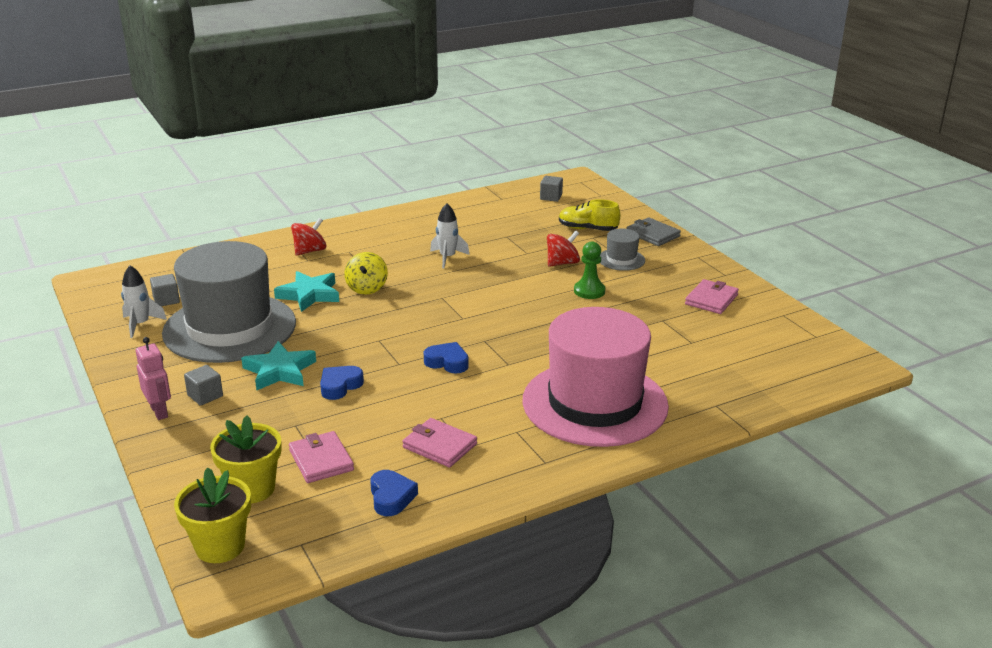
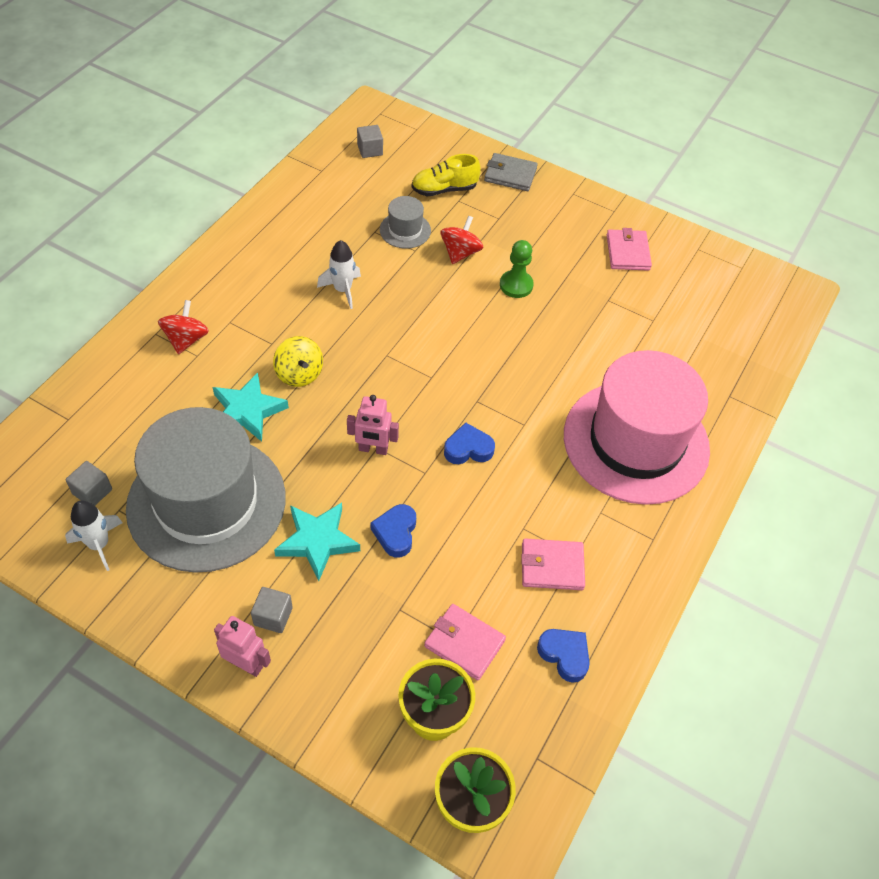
camera: 35 degrees left, 25 degrees up
grey hat [600,229,645,271] -> grey hat moved to [380,196,431,249]
none -> pink robot [347,395,399,455]

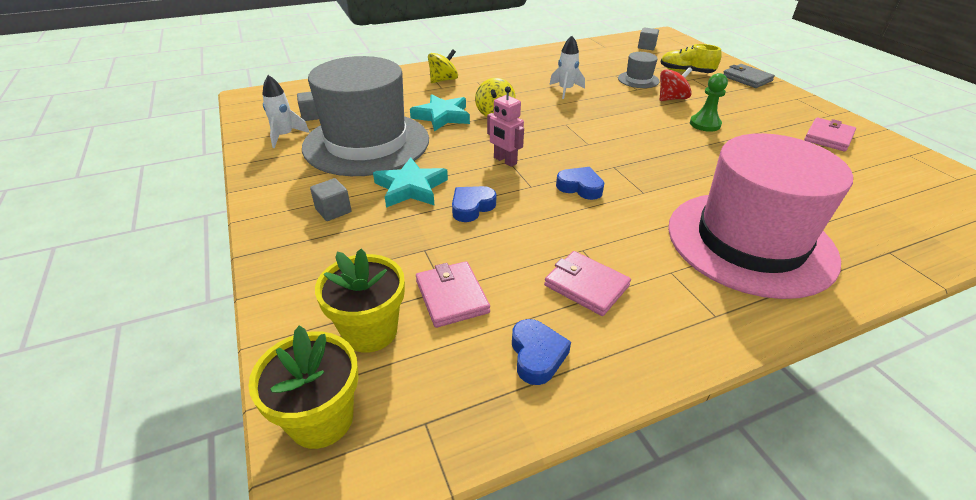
camera: 40 degrees right, 15 degrees down
red spinning top [158,300,209,354] -> yellow spinning top [428,49,458,83]
pink robot [214,616,271,677] -> none

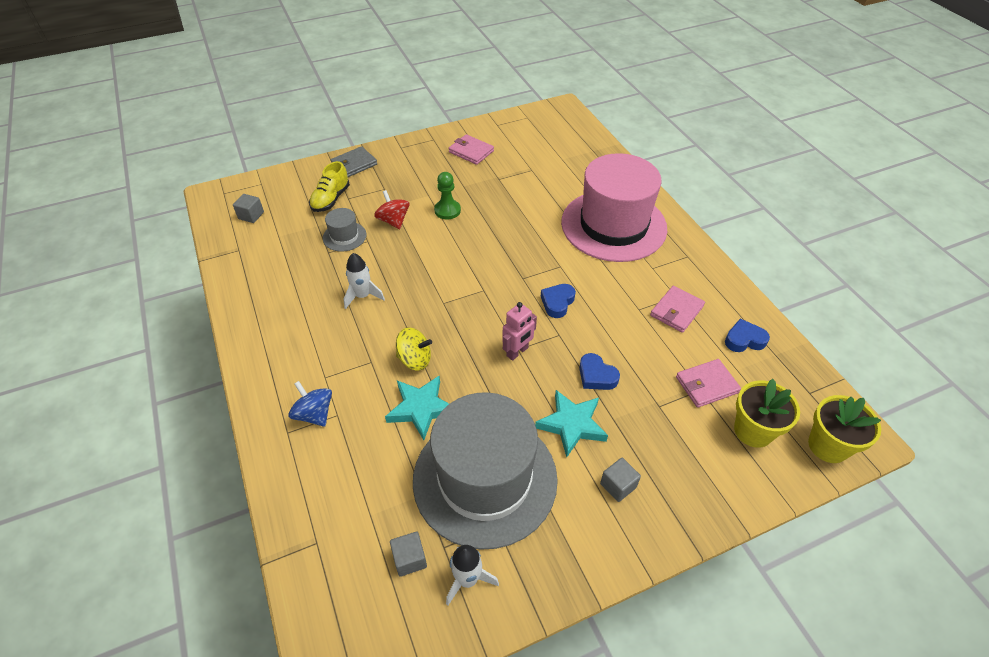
camera: 90 degrees left, 10 degrees up
yellow spinning top [428,49,458,83] -> blue spinning top [288,381,332,427]

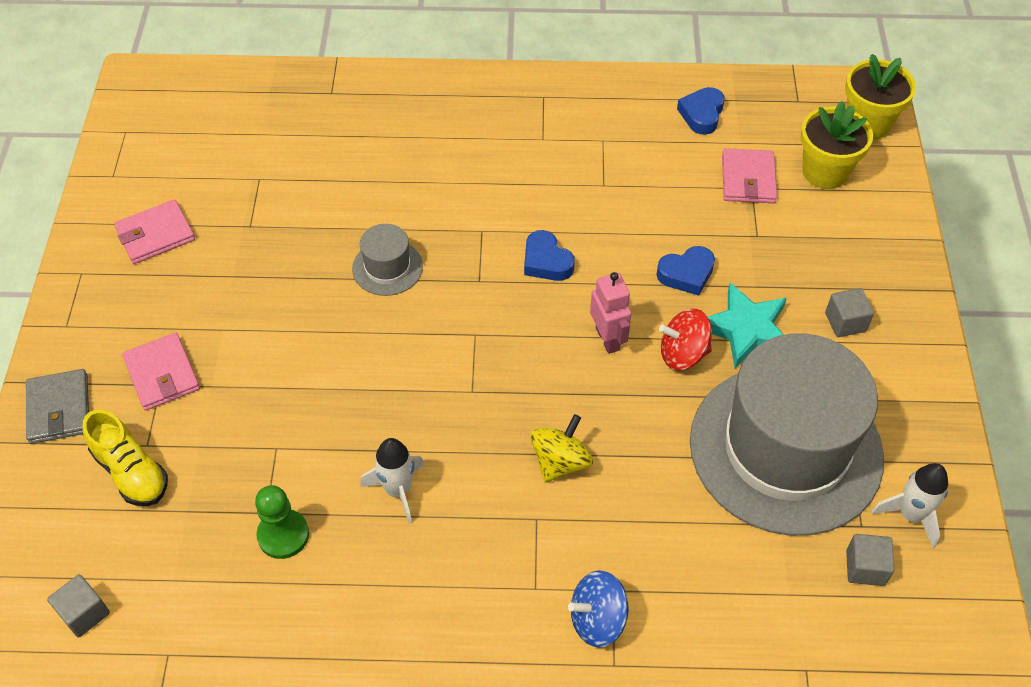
camera: 65 degrees left, 5 degrees up
grey hat [323,208,366,252] -> grey hat moved to [352,224,423,296]
red spinning top [374,190,409,229] -> red spinning top moved to [659,309,712,370]
turquoise star [385,376,449,440] -> none
green pawn [434,172,461,219] -> green pawn moved to [255,485,309,559]
pink hat [561,153,667,262] -> none
pink wallet [650,286,705,333] -> pink wallet moved to [122,333,200,411]

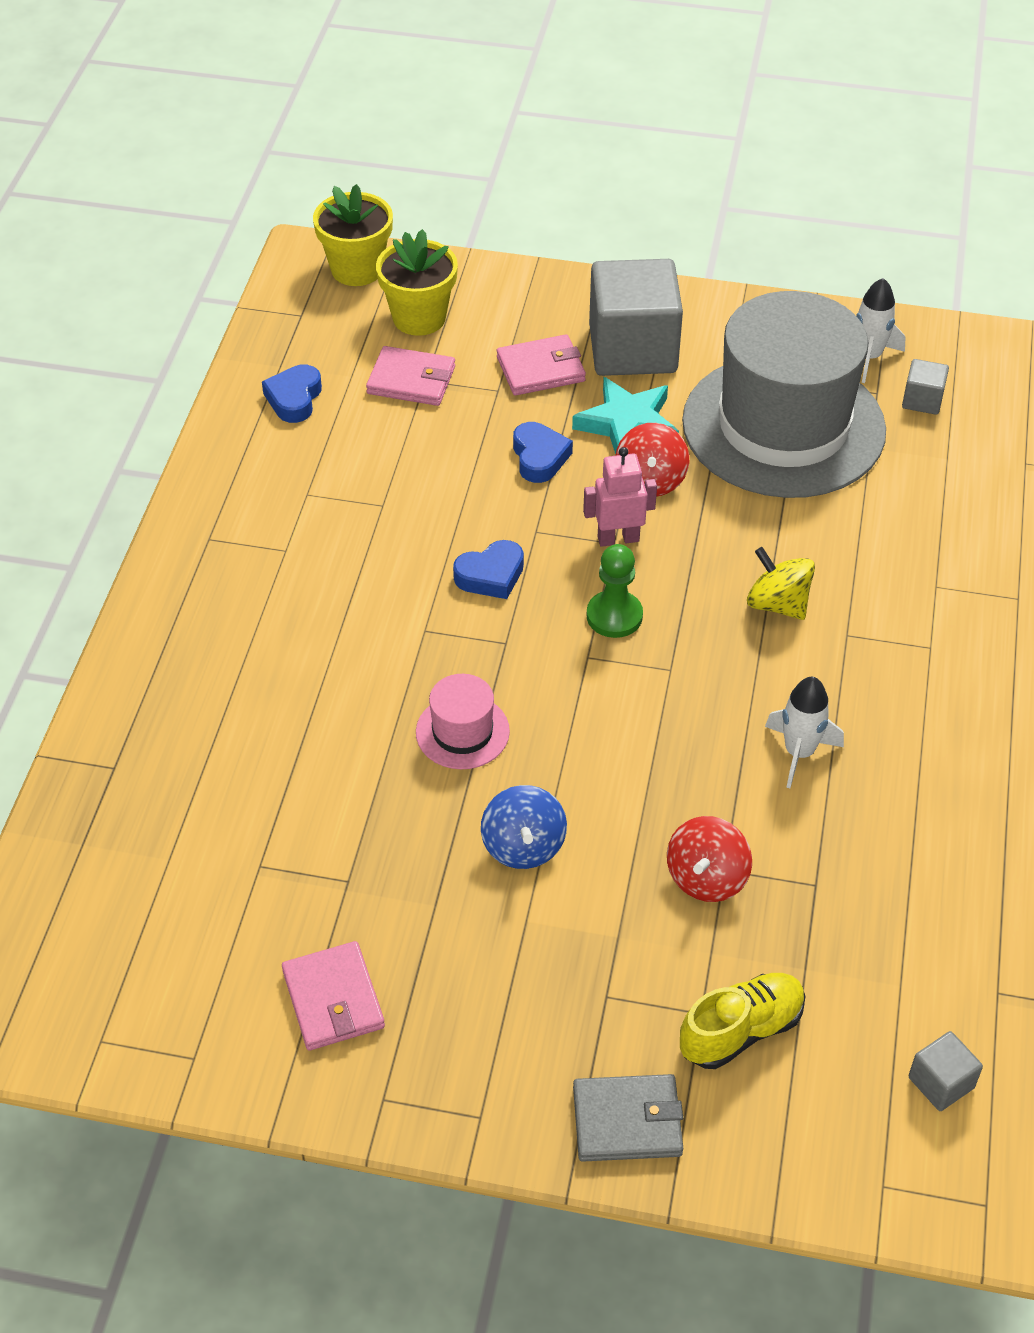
camera: 80 degrees left, 5 degrees down
pink wallet [122,333,200,411] -> pink wallet moved to [497,334,586,396]
green pawn [255,485,309,559] -> green pawn moved to [587,544,643,638]
grey hat [352,224,423,296] -> pink hat [416,674,510,769]
blue spinning top [568,570,629,648] -> blue spinning top moved to [481,785,567,869]
blue heart [677,87,724,135] -> blue heart turned 75 degrees clockwise [262,364,322,423]
grey cube [825,288,874,337] -> grey cube [589,259,683,376], size x2.29
none -> red spinning top [667,816,752,902]

